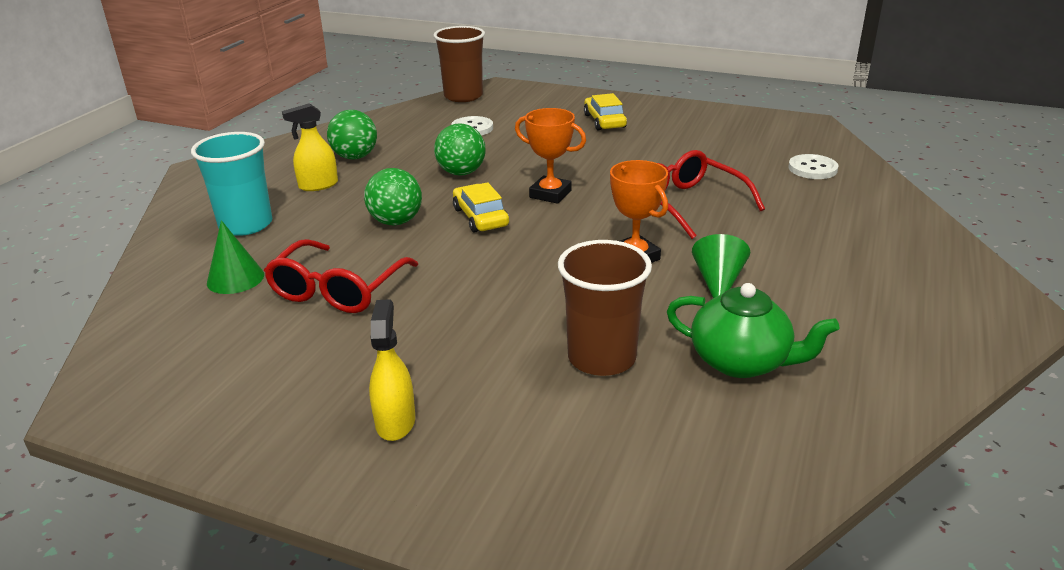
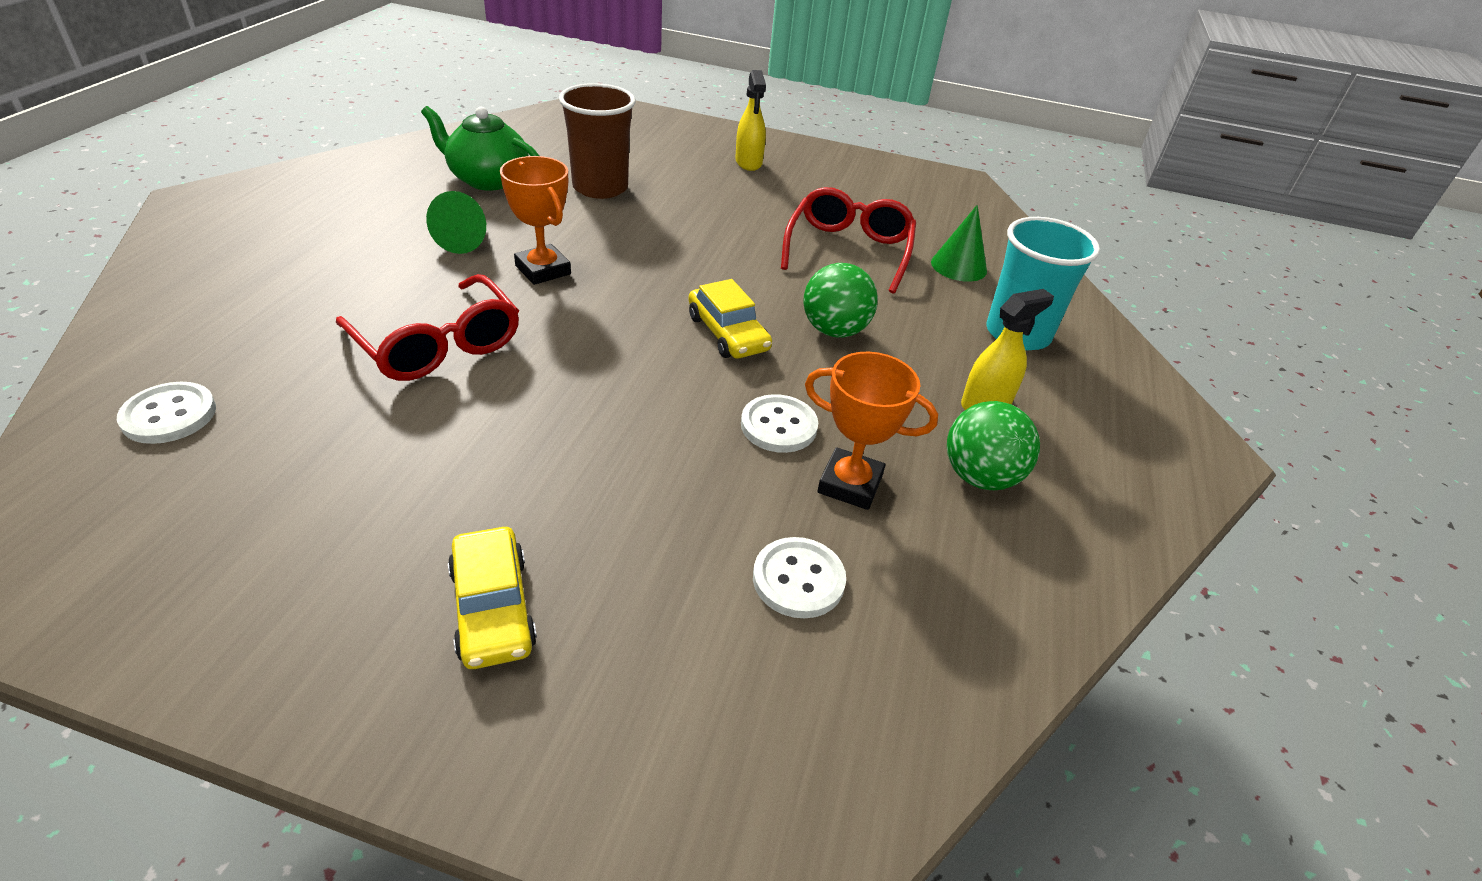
camera: 170 degrees right, 10 degrees up
brown cup [433,26,485,102] -> none
green ball [434,123,486,176] -> white button [741,394,818,453]
orange trophy [515,108,586,204] -> orange trophy moved to [805,352,938,510]

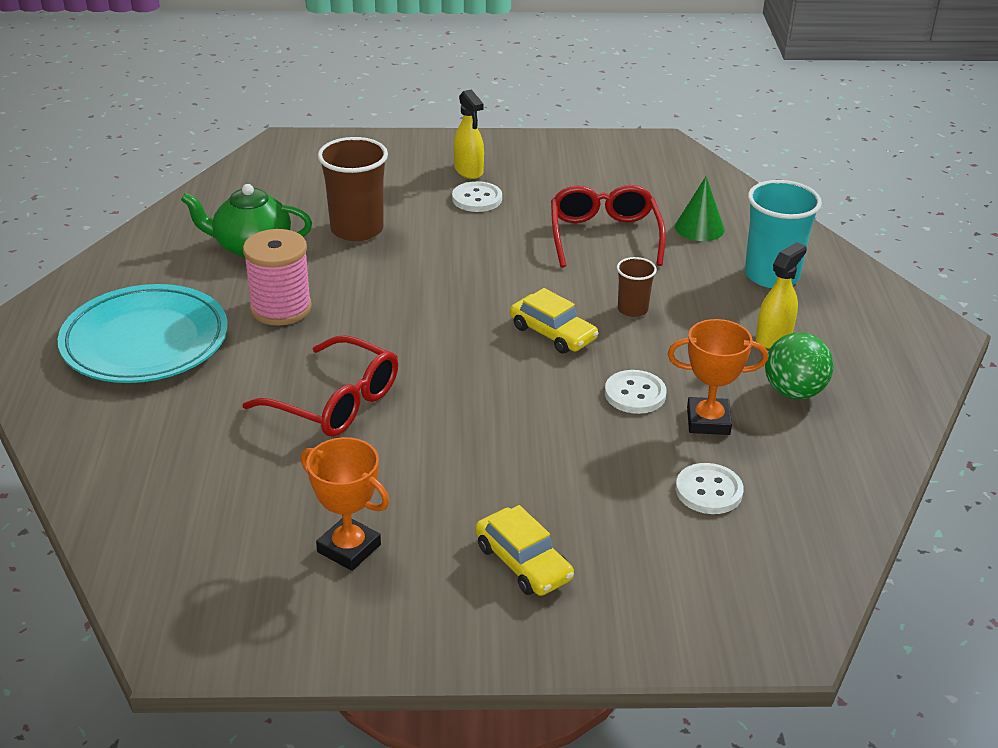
camera: 15 degrees left, 5 degrees down
white button [117,382,216,444] -> white button moved to [452,181,502,212]
green cone [426,191,486,254] -> pink spool [243,229,312,326]
orange trophy [500,156,571,285] -> orange trophy moved to [301,437,389,571]
green ball [803,263,878,338] -> brown cup [617,257,657,317]
none -> turquoise plate [58,284,228,383]

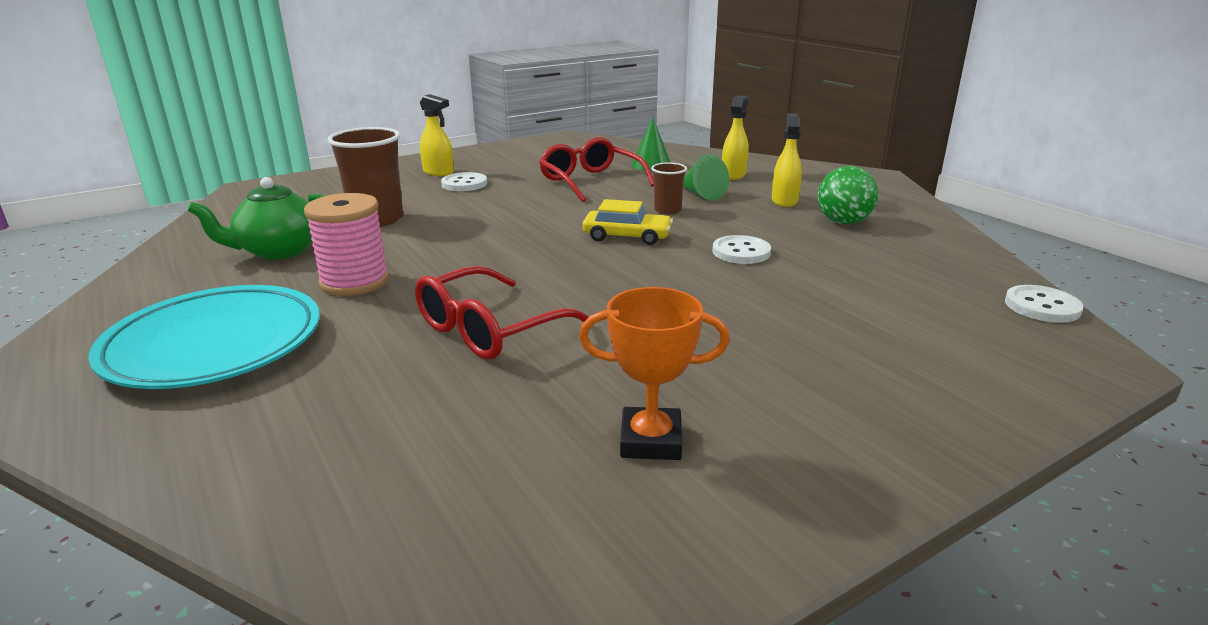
camera: 30 degrees left, 10 degrees down
red glasses [243,335,398,437] -> red glasses turned 135 degrees clockwise [415,266,589,359]
yellow car [475,505,574,596] -> none
orange trophy [668,319,768,435] -> none
white button [676,463,744,514] -> white button moved to [1005,285,1083,323]
turquoise cup [745,180,822,288] -> yellow spray bottle [722,95,749,180]
none -> green cone [683,154,729,201]

